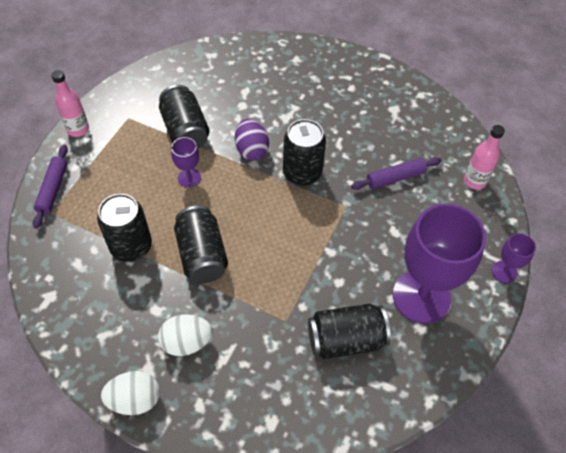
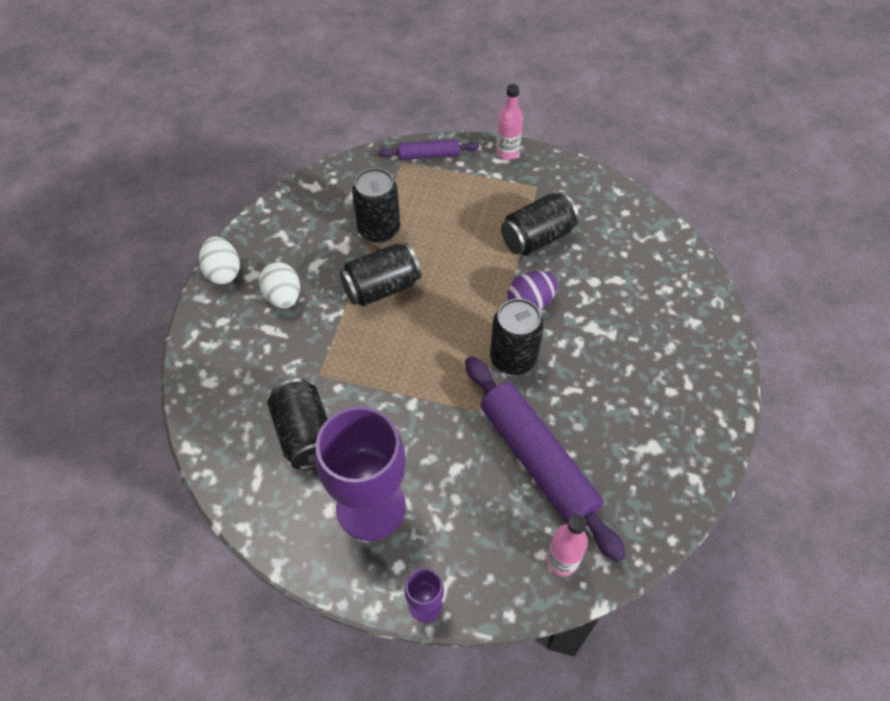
camera: 80 degrees right, 0 degrees up
purple goblet [171,137,201,188] -> none
purple rolling pin [351,157,442,190] -> purple rolling pin [465,356,626,562], size x1.99

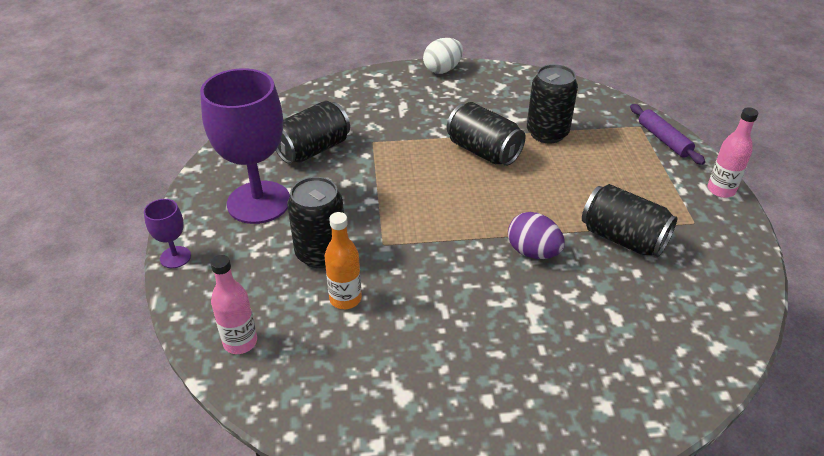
camera: 70 degrees right, 15 degrees down
white egg [259,262,300,308] -> none
purple rolling pin [465,356,626,562] -> orange bottle [324,212,362,309]
black can [490,298,544,375] -> black can moved to [287,177,344,268]

